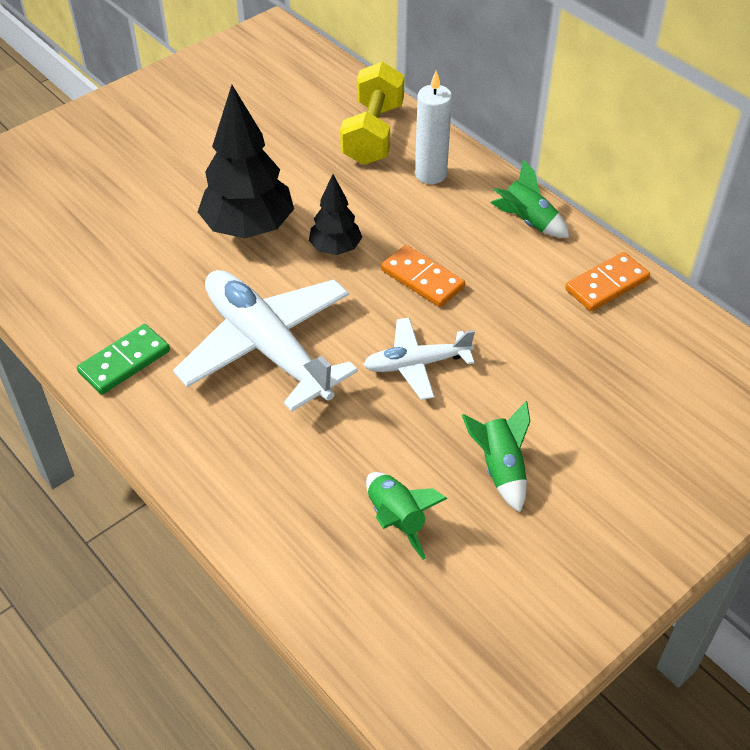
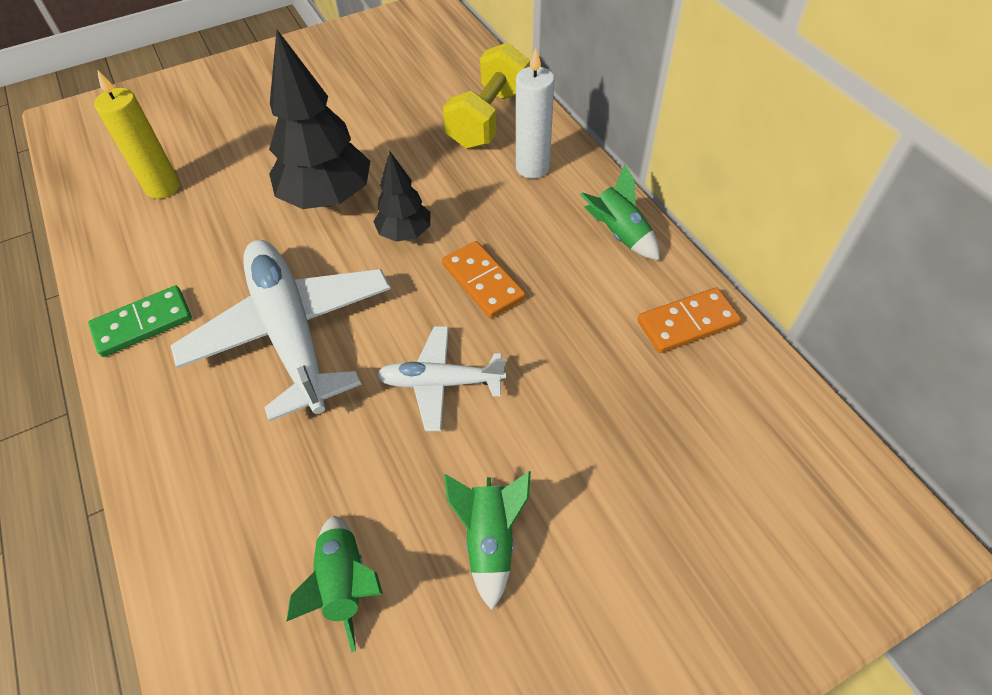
camera: 15 degrees right, 5 degrees up
none -> yellow candle [94,70,180,199]

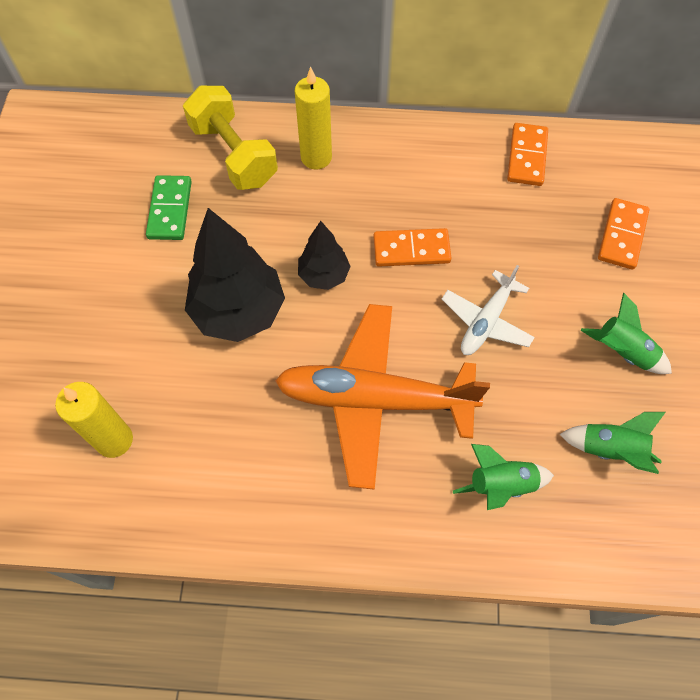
camera: 60 degrees left, 10 degrees up
green domino [88,285,192,357] -> green domino moved to [146,175,192,240]
white plane [171,240,391,421] -> orange plane [275,304,490,490]
white candle [516,48,554,179] -> yellow candle [295,67,332,169]
green rocket [580,164,660,260] -> green rocket moved to [453,444,554,510]
none -> orange domino [598,198,649,270]

